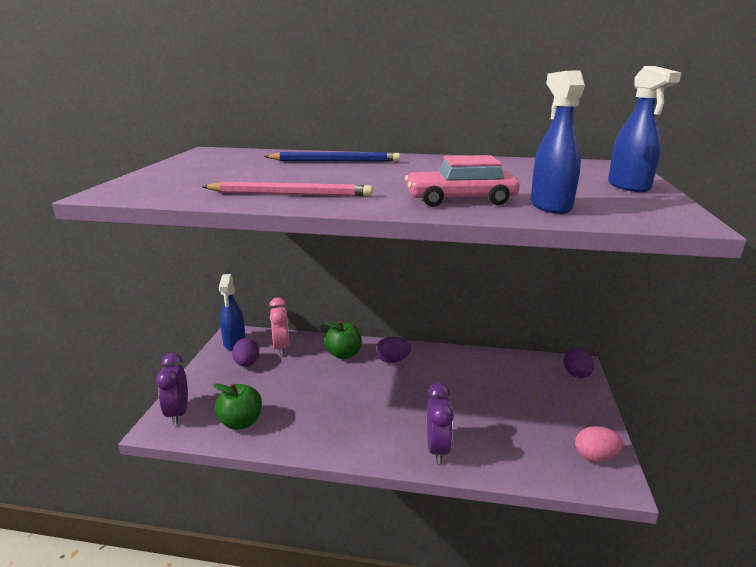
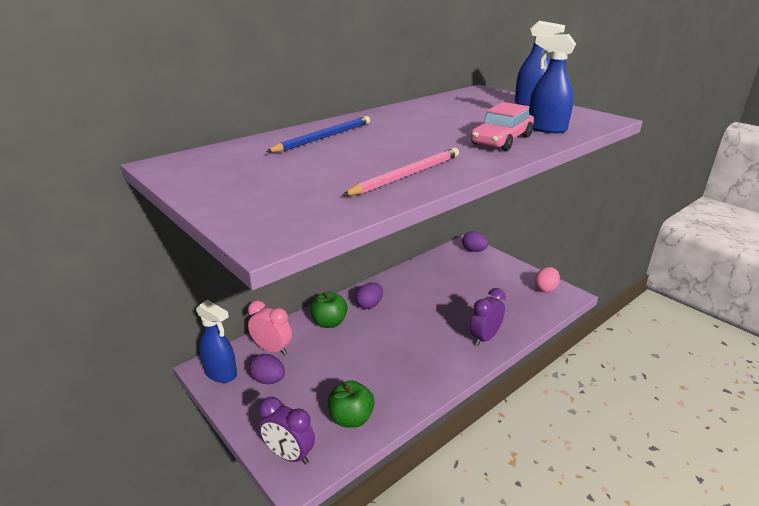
camera: 50 degrees left, 5 degrees up
purple clock [427,383,454,464] -> purple clock turned 90 degrees counterclockwise [470,288,506,346]

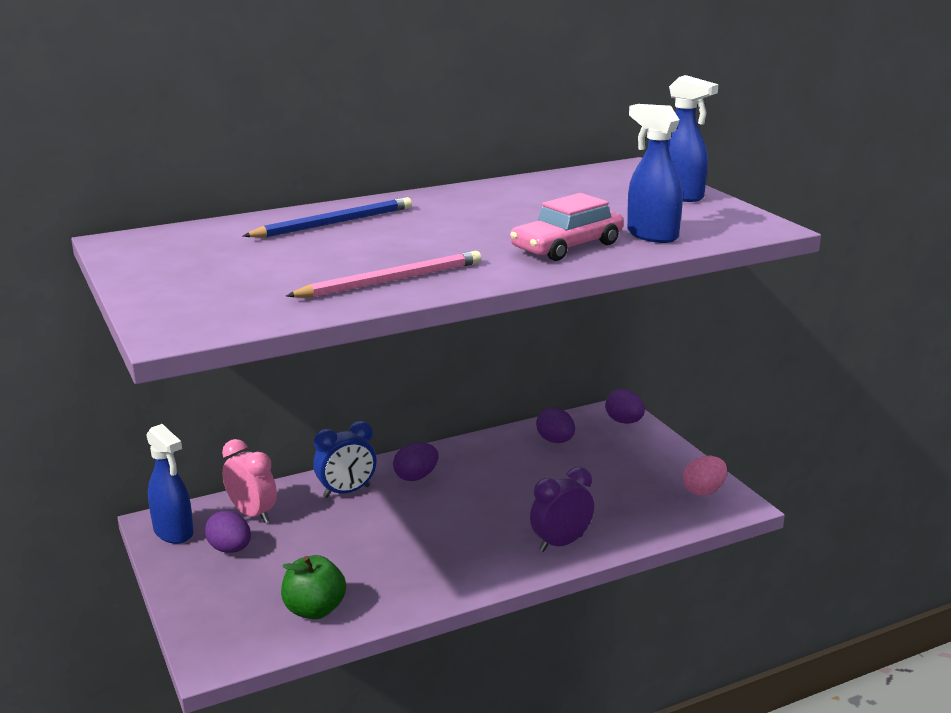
camera: 15 degrees right, 5 degrees down
purple clock [259,397,315,465] -> none
green apple [310,292,348,328] -> blue clock [313,421,377,498]
none -> purple egg [536,407,575,443]

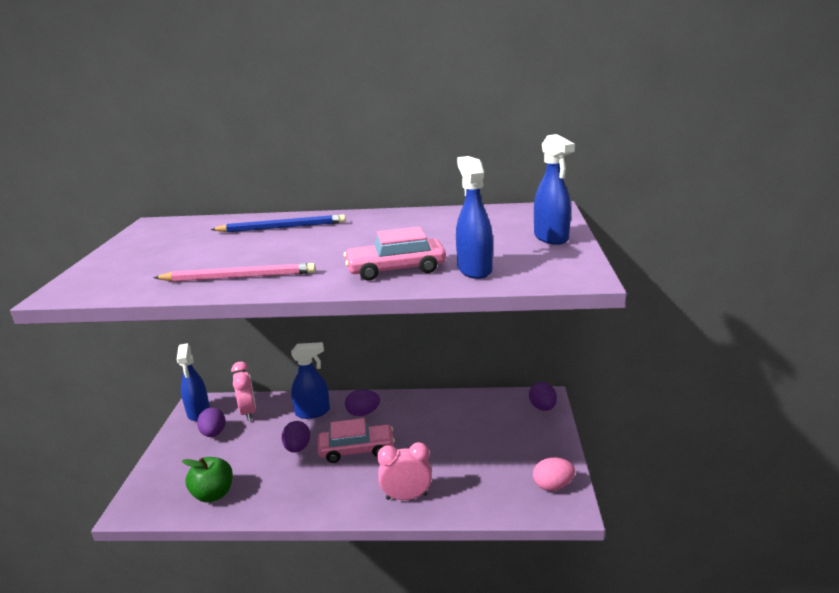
camera: 30 degrees right, 0 degrees up
blue clock [313,421,377,498] -> blue spray bottle [291,342,330,419]
purple clock [530,467,594,552] -> pink clock [377,442,432,500]
purple egg [536,407,575,443] -> purple egg moved to [281,421,310,453]
none -> pink car [317,418,395,463]

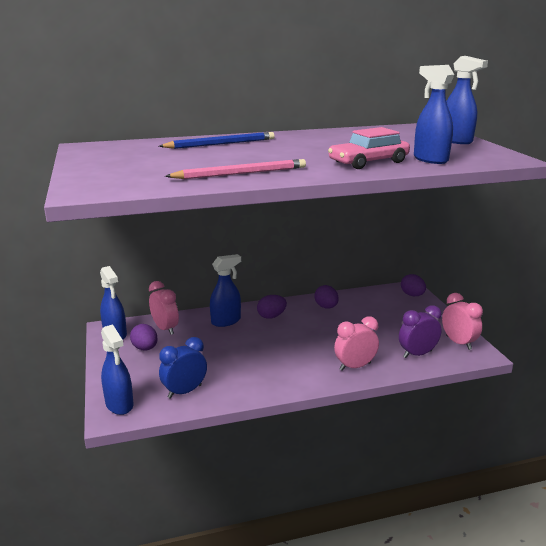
camera: 20 degrees left, 0 degrees up
green apple [182,457,233,502] -> blue clock [159,337,207,399]
purple egg [281,421,310,453] -> purple egg moved to [314,285,339,308]
pink car [317,418,395,463] -> none
pink egg [533,457,575,491] -> pink clock [442,293,483,350]
none -> blue spray bottle [101,325,134,415]
none -> purple clock [399,305,442,358]

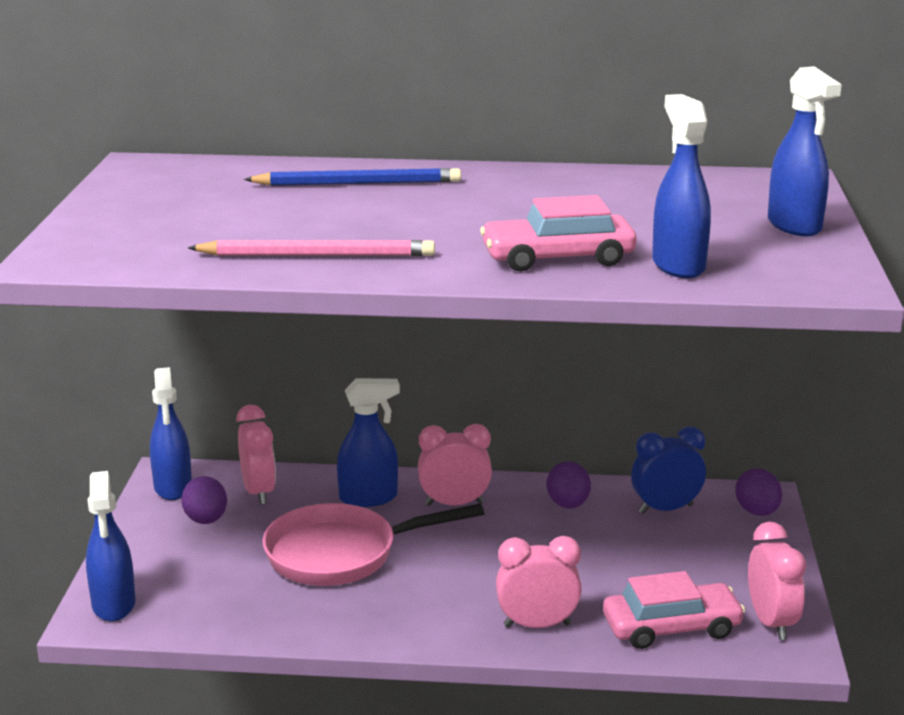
camera: 20 degrees right, 0 degrees up
blue clock [159,337,207,399] -> blue clock moved to [631,426,706,514]
purple egg [257,295,287,319] -> pink clock [418,424,492,506]
purple clock [399,305,442,358] -> pink car [603,571,745,649]
none -> pink pan [262,503,484,586]

